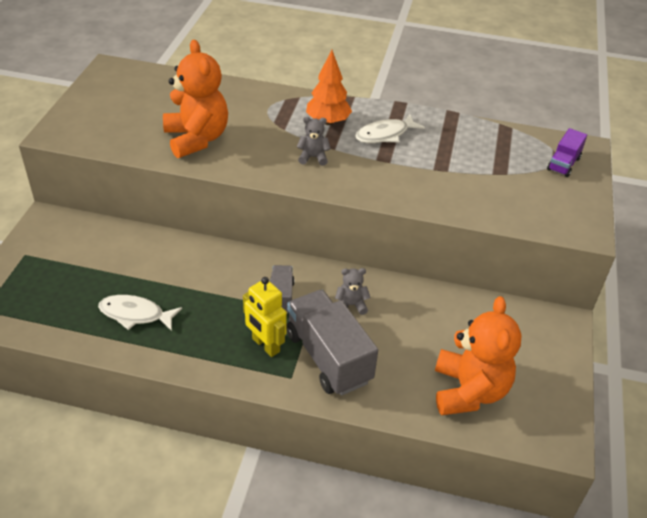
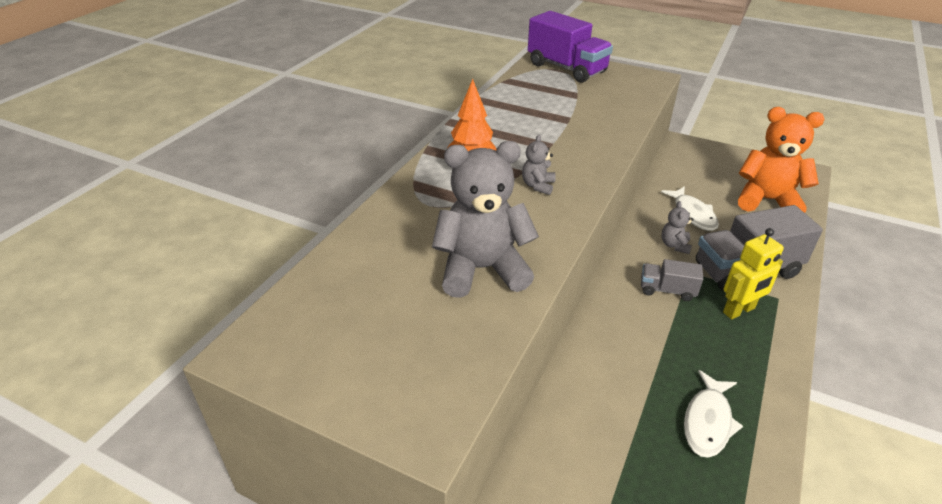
camera: 75 degrees left, 5 degrees down
orange teddy bear [163,40,228,158] -> grey teddy bear [432,141,539,298]
white fish [355,114,425,143] -> white fish moved to [661,186,719,231]
purple truck [547,128,587,177] -> purple truck [528,11,613,83], size x1.94

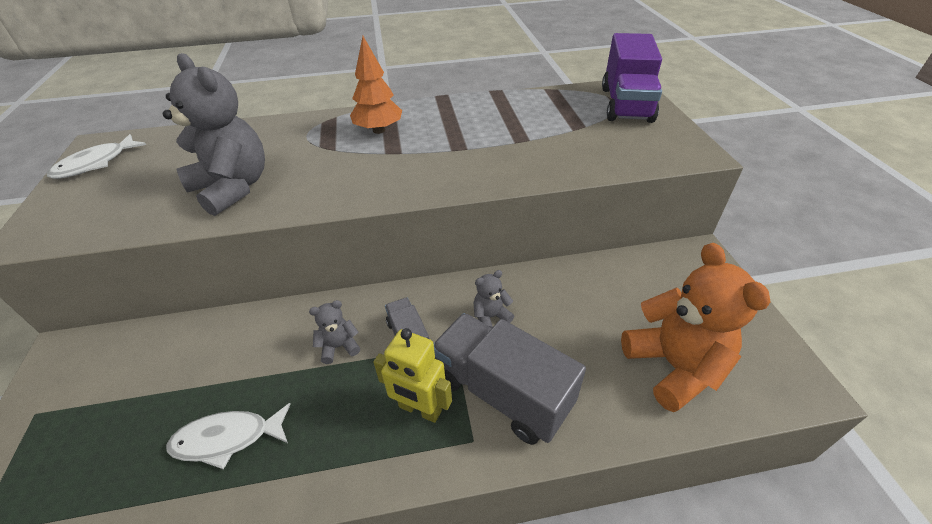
camera: 55 degrees right, 5 degrees up
grey teddy bear [522,135,556,195] -> grey teddy bear moved to [309,300,360,364]
white fish [661,186,719,231] -> white fish moved to [47,134,146,179]

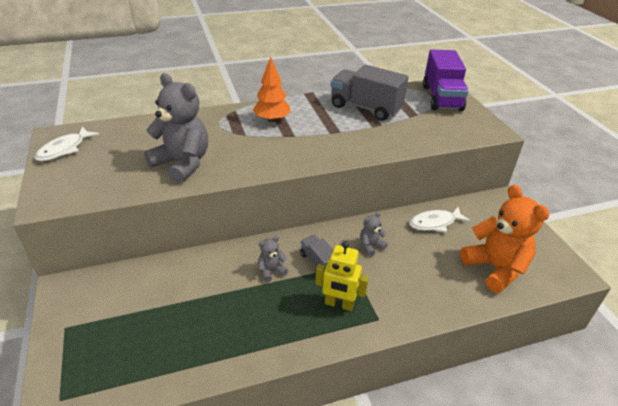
camera: 10 degrees left, 5 degrees down
white fish [166,403,291,470] -> white fish moved to [409,207,471,232]
grey truck [433,313,586,445] -> grey truck moved to [331,65,409,121]

